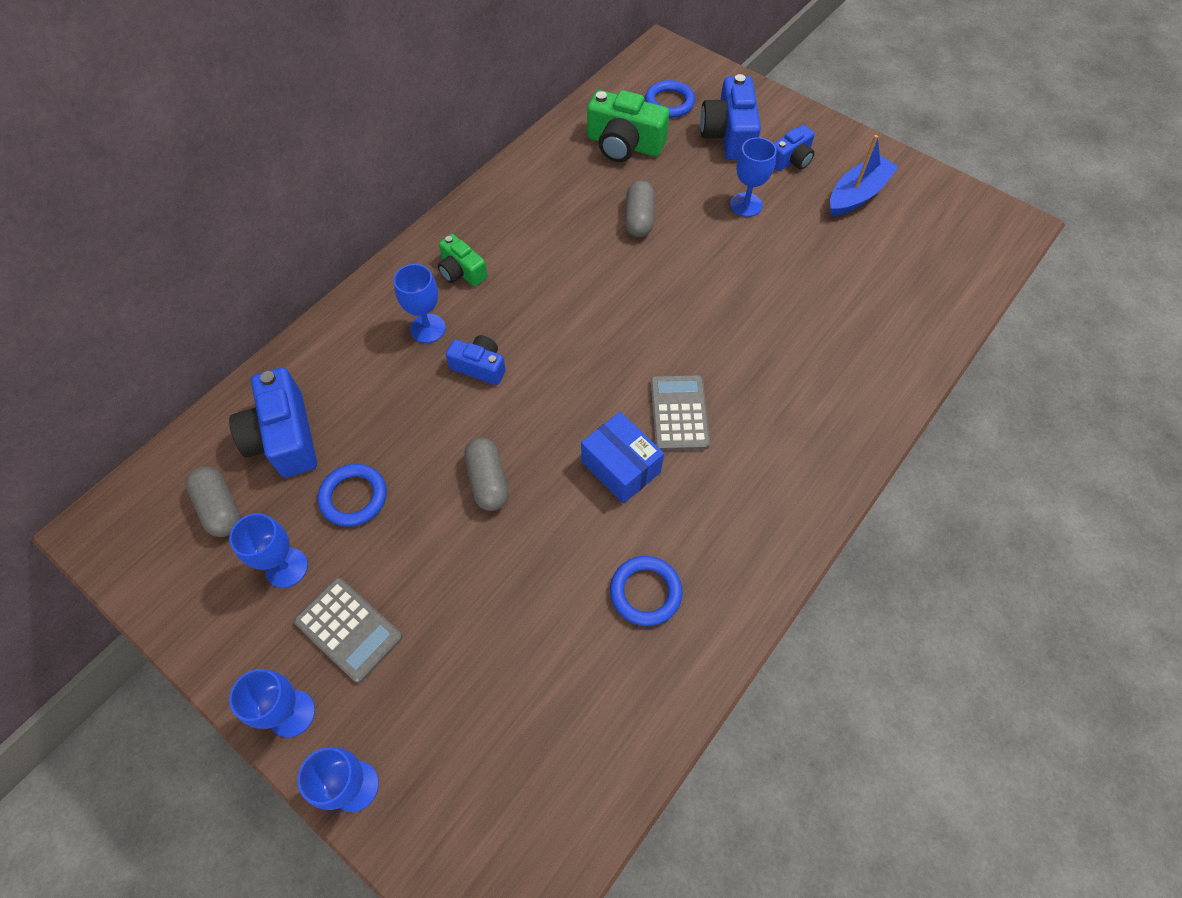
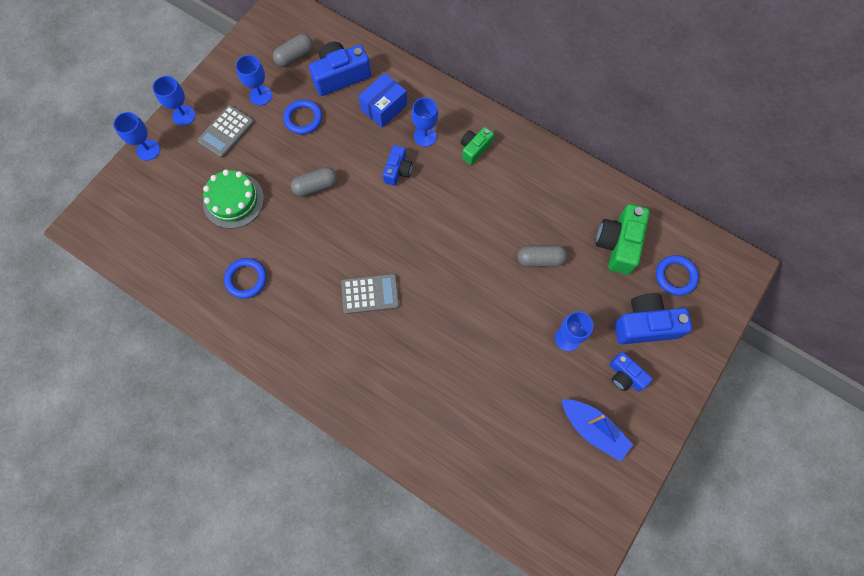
camera: 85 degrees right, 10 degrees up
blue box [581,412,664,504] -> blue box moved to [359,73,407,128]
none -> green cake [203,169,264,229]

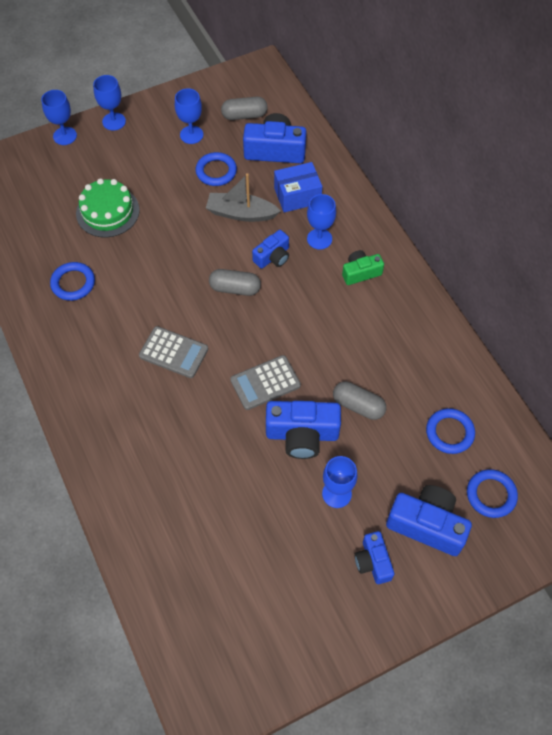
camera: 30 degrees right, 10 degrees down
grey calculator [197,105,254,158] -> grey calculator moved to [230,355,301,410]
grey capsule [291,167,338,197] -> grey capsule moved to [209,269,261,296]
blue boat [562,399,633,462] -> none
green camera [596,204,650,275] -> blue ring [426,408,475,454]
none -> grey boat [206,173,281,222]
none -> blue camera [266,401,341,459]

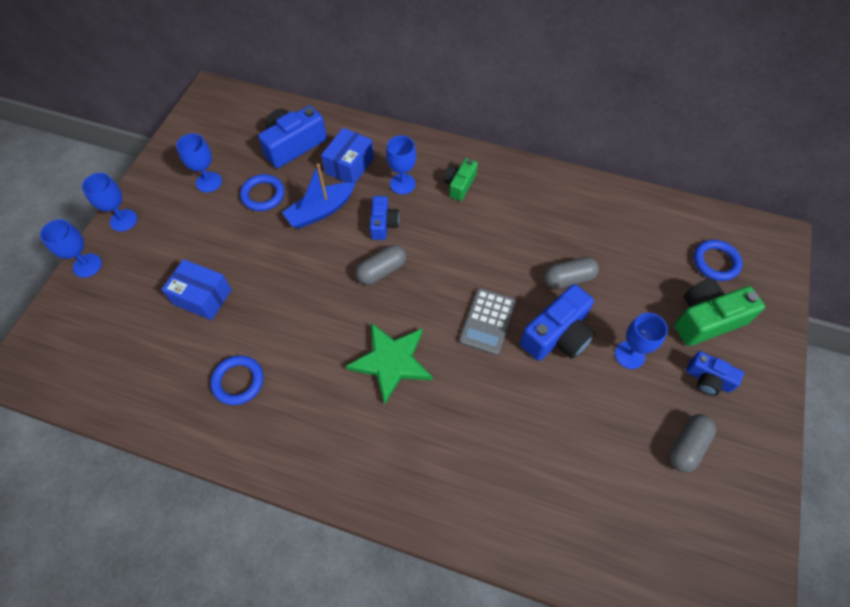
camera: 45 degrees left, 0 degrees up
green cake [76,178,140,237] -> blue box [161,259,232,320]
grey calculator [139,326,208,378] -> green star [346,323,433,405]
grey boat [206,173,281,222] -> blue boat [282,164,356,228]
grey capsule [221,97,268,120] -> grey capsule moved to [669,414,716,472]
blue camera [386,485,472,556] -> green camera [674,279,765,346]
blue ring [426,408,475,454] -> none

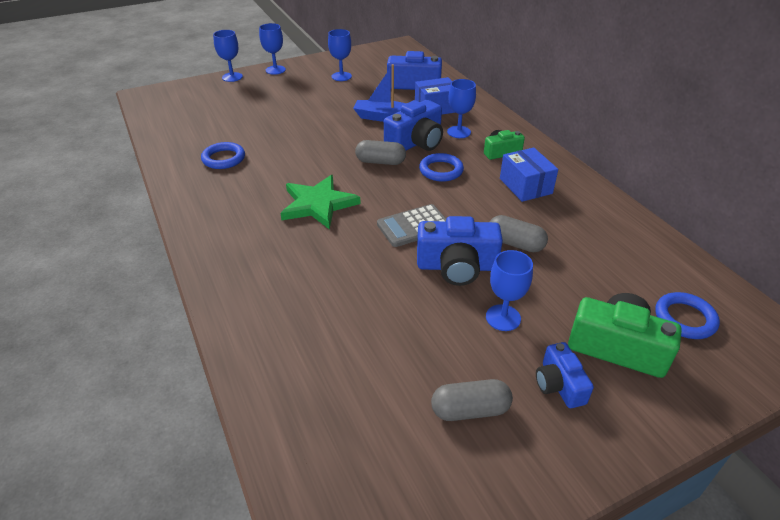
camera: 45 degrees right, 20 degrees down
blue box [161,259,232,320] -> blue box moved to [500,148,558,202]
blue ring [240,174,285,211] -> blue ring moved to [419,153,464,182]
blue camera [370,196,399,240] -> blue camera [384,100,443,151], size x1.68

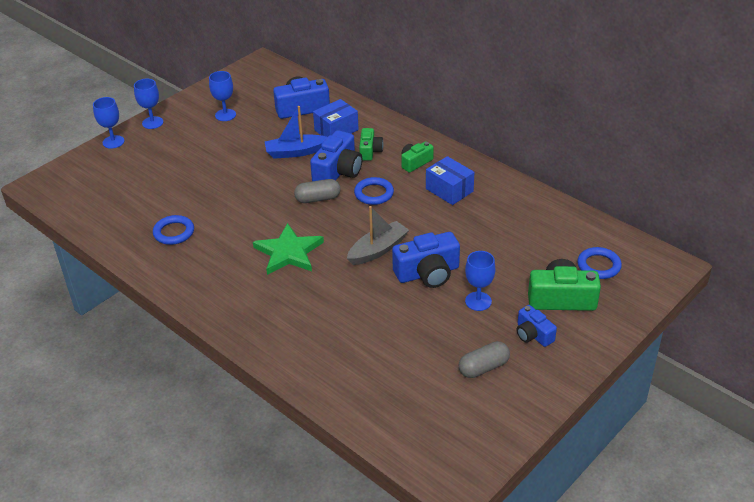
camera: 20 degrees left, 0 degrees up
grey calculator [377,204,446,247] -> grey boat [347,206,409,265]
blue goblet [447,79,476,138] -> green camera [359,128,383,161]
grey capsule [489,215,548,252] -> none

